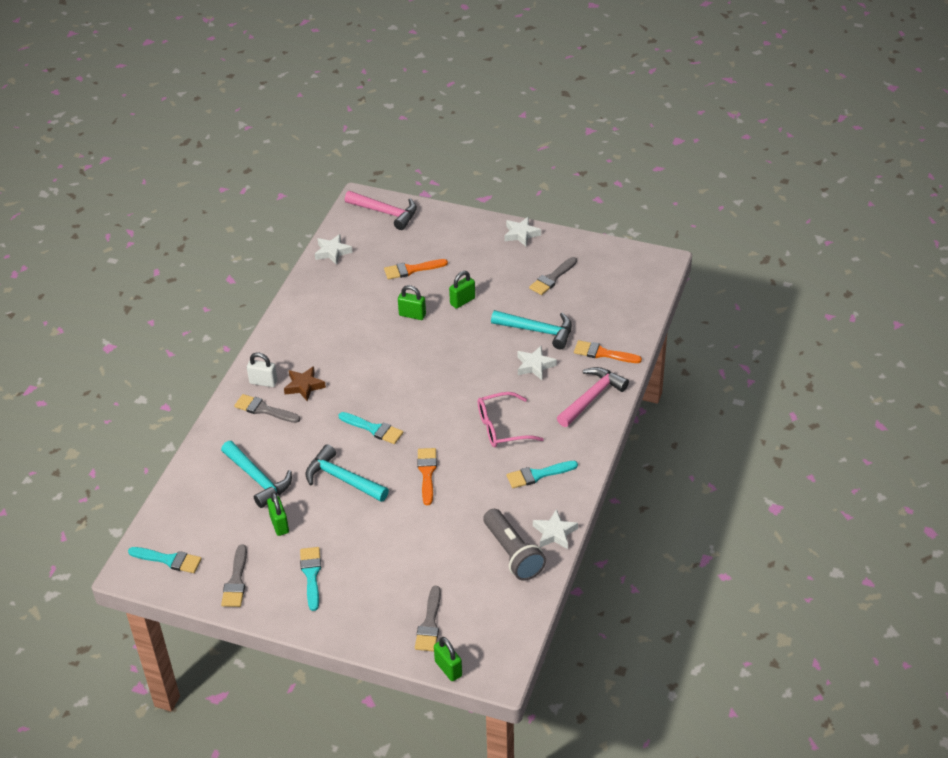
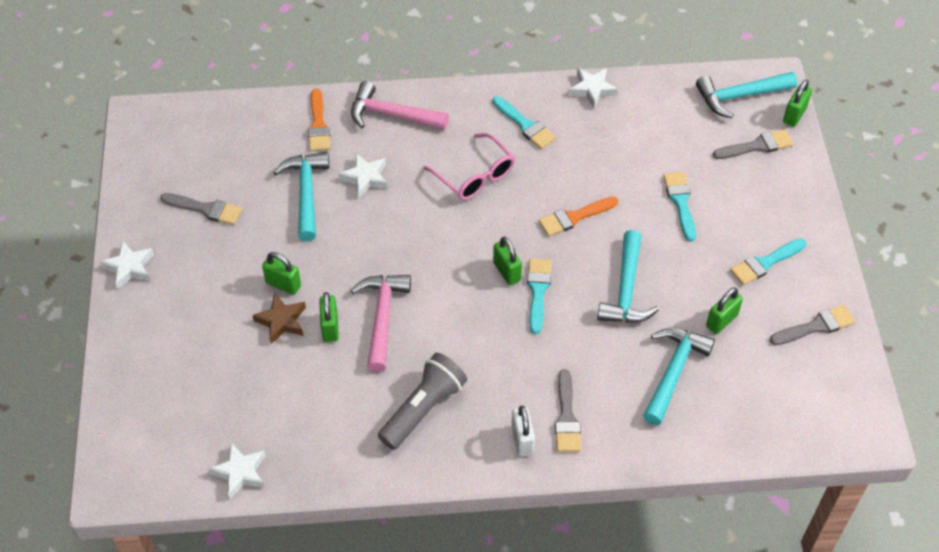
camera: 115 degrees left, 10 degrees up
turquoise brush [128,547,202,573] -> turquoise brush moved to [663,172,696,242]
brown star [284,366,326,401] -> brown star moved to [252,293,306,344]
pink hammer [345,191,417,230] -> pink hammer moved to [351,275,411,372]
orange brush [384,259,448,279] -> none
grey flashlight [483,509,546,581] -> grey flashlight moved to [378,353,467,450]
none -> green padlock [493,237,522,285]
none -> turquoise hammer [696,72,797,118]

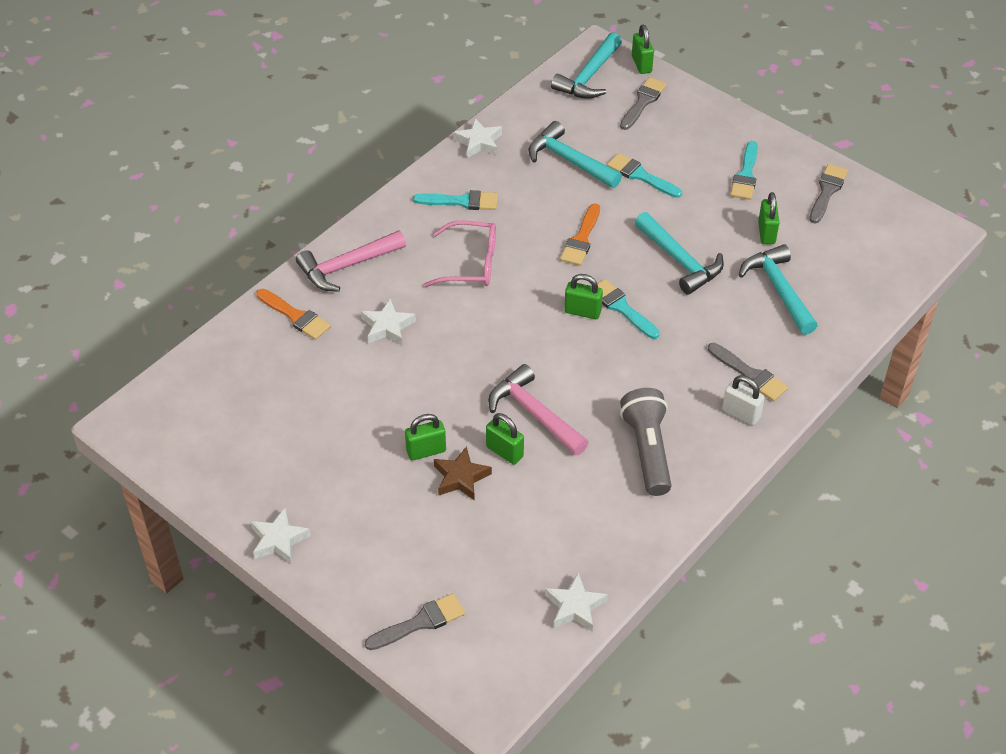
camera: 45 degrees left, 5 degrees down
grey brush [160,193,242,225] -> grey brush moved to [365,593,465,650]
turquoise hammer [273,152,329,241] -> turquoise hammer moved to [529,121,622,188]

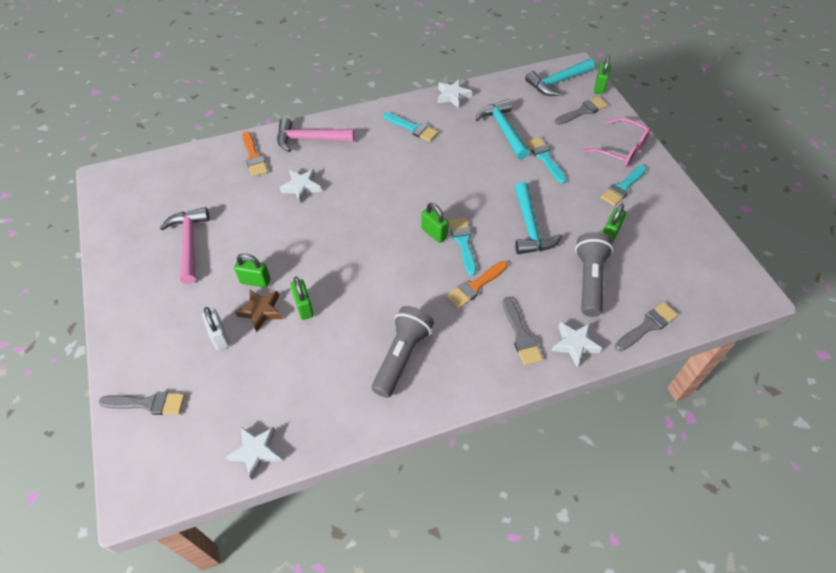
camera: 30 degrees right, 5 degrees up
white star [251,508,311,564] -> white star moved to [551,322,602,367]
pink glasses [424,220,496,287] -> pink glasses moved to [583,118,651,167]
pink hammer [488,364,589,456] -> pink hammer moved to [160,207,209,284]
orange brush [560,204,600,266] -> orange brush moved to [447,261,508,308]
white padlock [722,375,765,425] -> white padlock moved to [202,307,230,350]
turquoise hammer [739,244,818,335] -> grey flashlight [575,232,613,317]
grey brush [809,164,848,224] -> grey brush moved to [615,302,678,351]

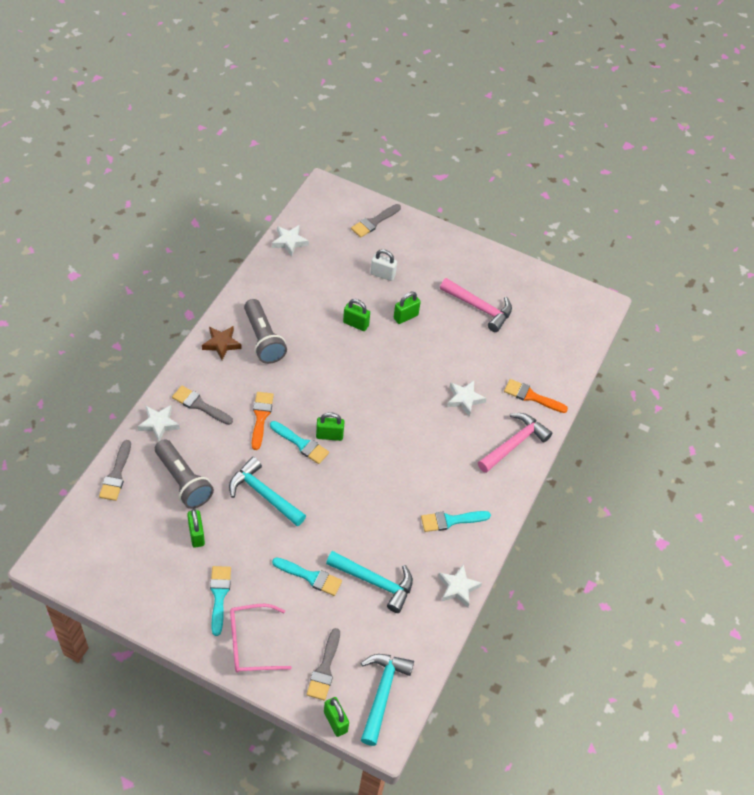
camera: 130 degrees right, 0 degrees up
brown star [235,289,283,332] -> brown star moved to [202,326,242,360]

